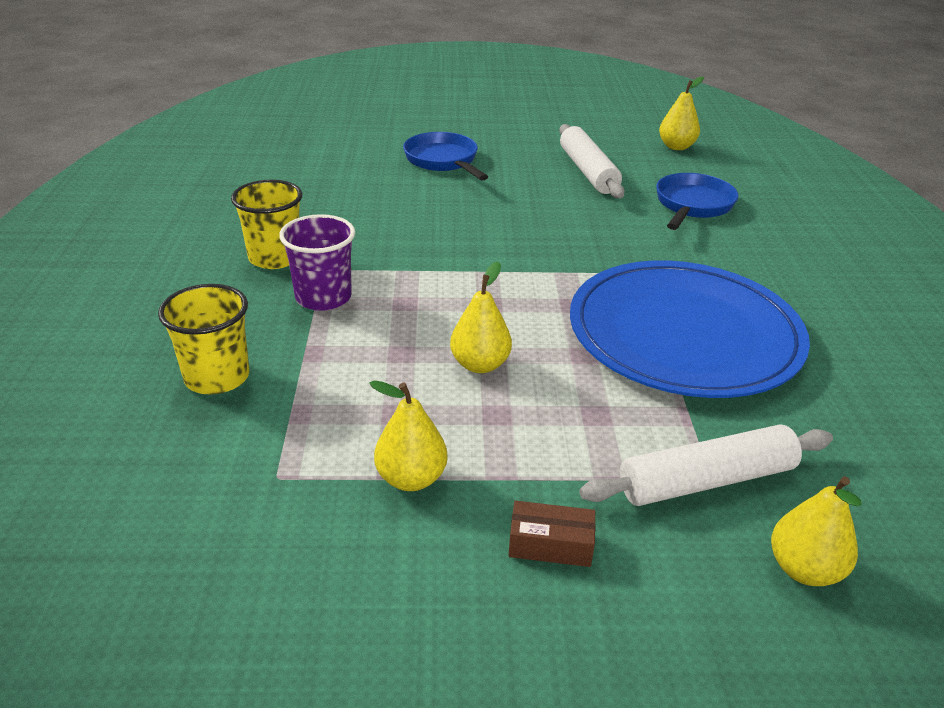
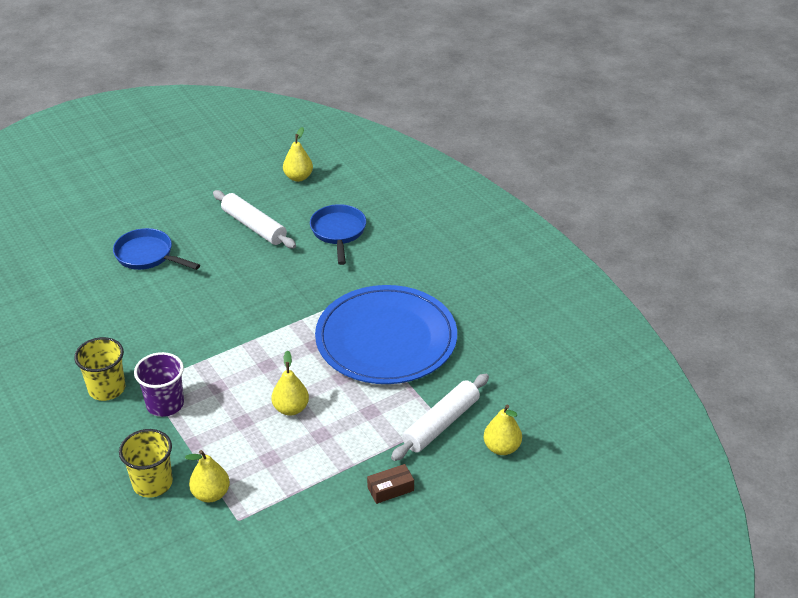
camera: 30 degrees left, 5 degrees up
yellow pear [369,380,448,491] -> yellow pear moved to [185,450,230,502]

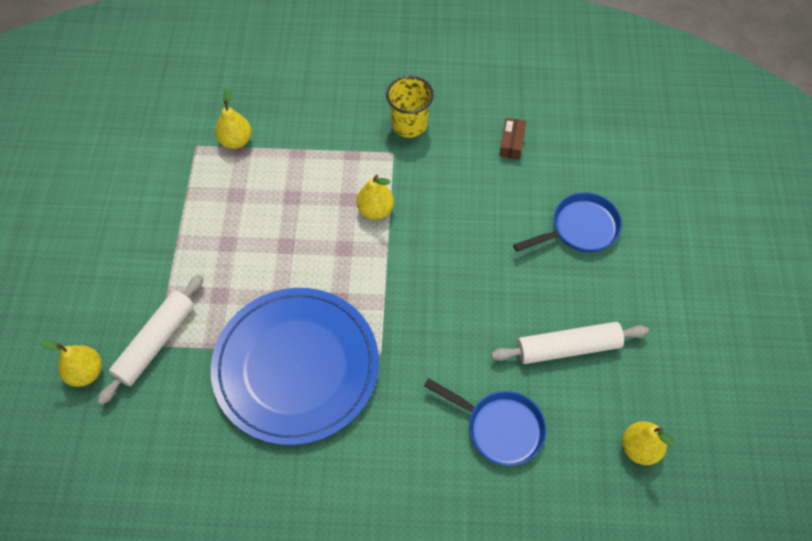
camera: 125 degrees right, 20 degrees up
yellow cup [119,429,173,498] -> none
purple cup [134,352,184,417] -> none
yellow pear [271,350,309,416] -> yellow pear moved to [356,175,394,220]
brown box [367,464,414,504] -> brown box moved to [499,118,526,160]
white rolling pin [391,374,489,461] -> white rolling pin turned 45 degrees clockwise [97,275,203,405]

